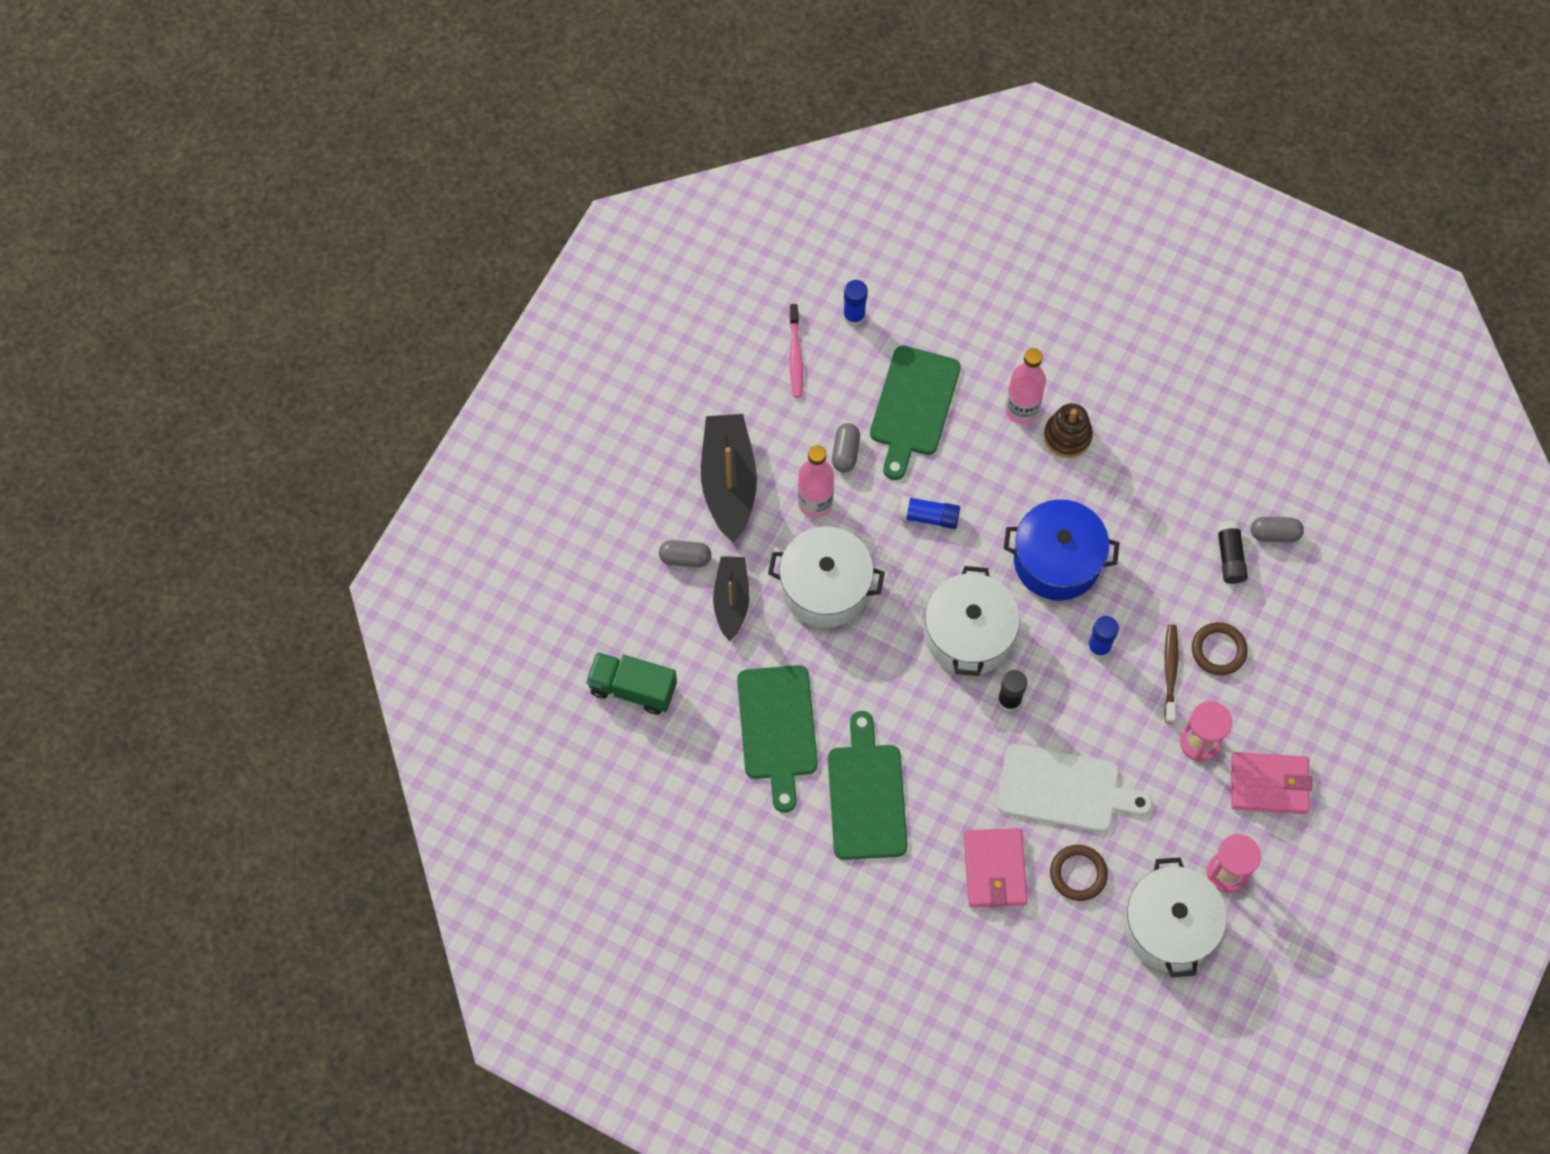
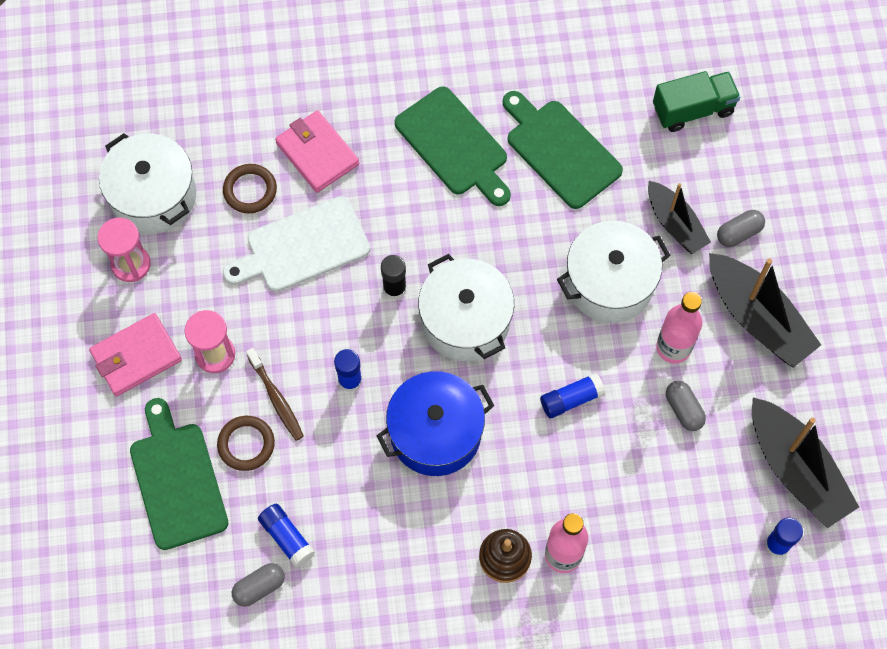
camera: 145 degrees right, 0 degrees up
pink toothbrush [789,304,803,398] -> black boat [752,398,859,529]
green cutting board [870,346,961,480] -> green cutting board moved to [130,398,228,550]
black glue stick [1217,521,1248,584] -> blue glue stick [258,504,315,568]

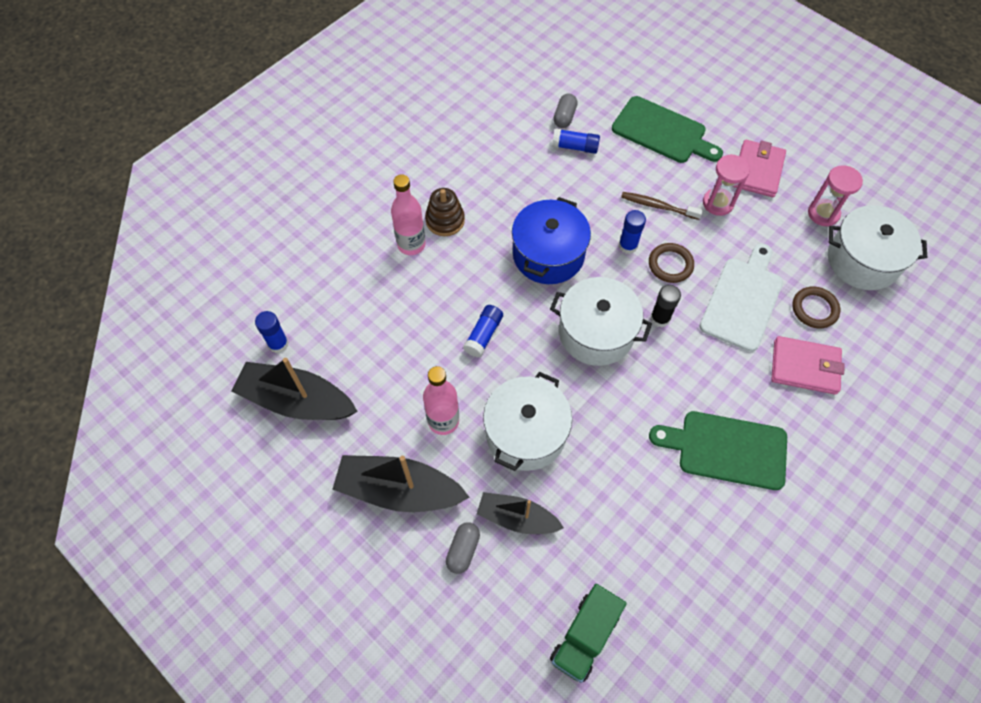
camera: 140 degrees right, 5 degrees down
brown ring [217,416,275,471] -> brown ring moved to [649,243,694,283]
green cutting board [503,91,623,209] -> none
grey capsule [666,381,706,431] -> none

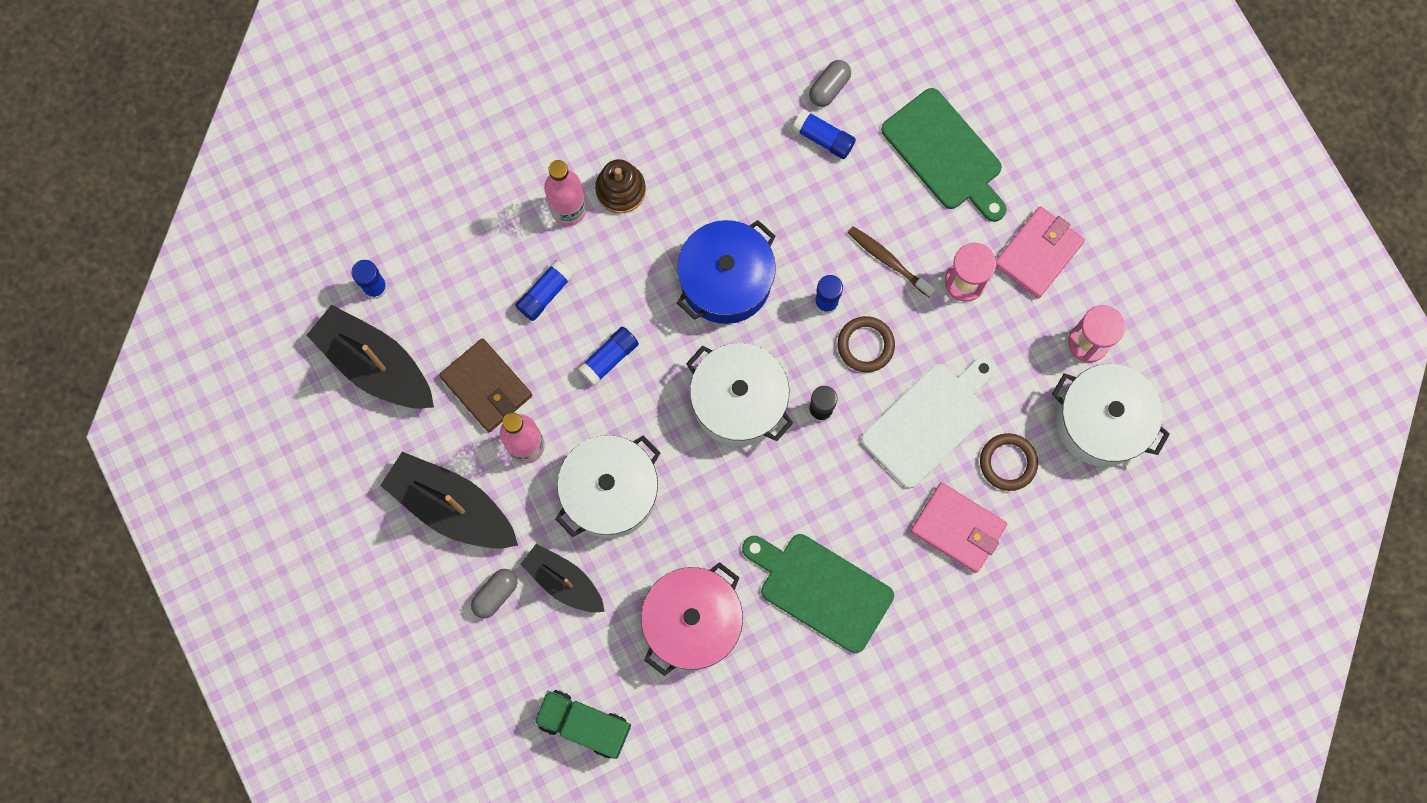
camera: 20 degrees right, 15 degrees up
green truck [550,584,627,683] -> green truck turned 60 degrees clockwise [534,690,631,759]
none -> brown wallet [439,338,532,432]
none -> blue glue stick [515,260,574,321]
none -> pink pot [641,562,743,676]

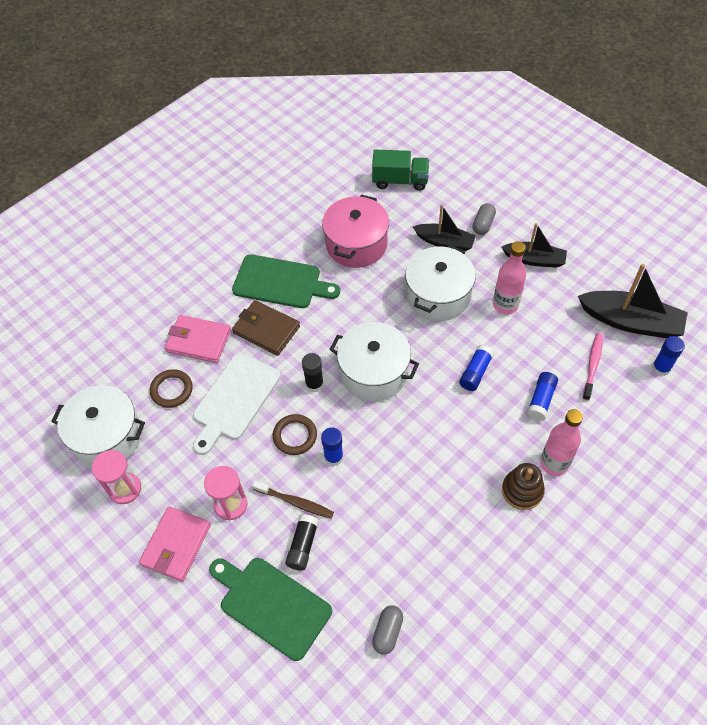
camera: 165 degrees right, 20 degrees down
black boat [380,452,518,549] -> black boat [502,223,567,268], size x0.64
brown wallet [439,338,532,432] -> brown wallet moved to [232,300,300,356]
blue pot [677,220,776,324] -> none
blue glue stick [792,109,856,159] -> none
none -> black glue stick [285,514,319,571]
none -> pink toothbrush [582,333,603,401]

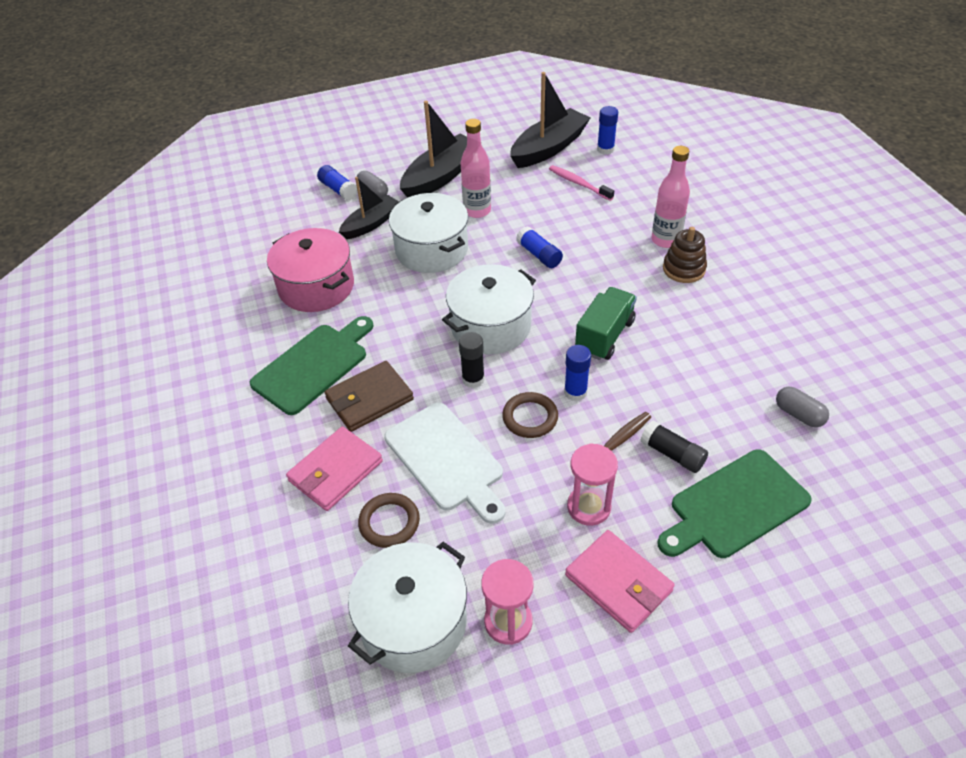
camera: 65 degrees left, 10 degrees down
green truck [372,150,429,191] -> green truck moved to [575,287,637,360]
black boat [502,223,567,268] -> black boat [400,101,467,198], size x1.56
blue glue stick [527,372,558,421] -> blue glue stick moved to [317,165,357,200]

